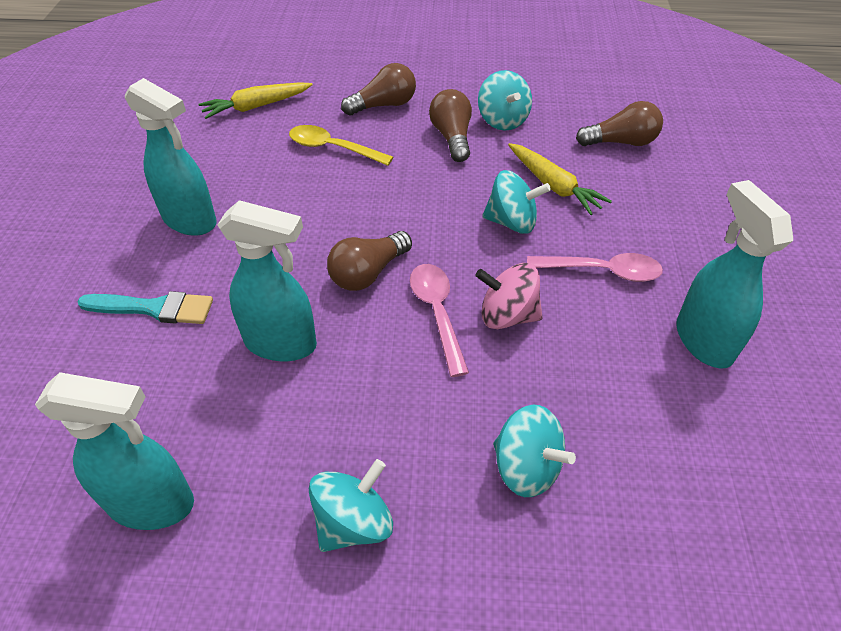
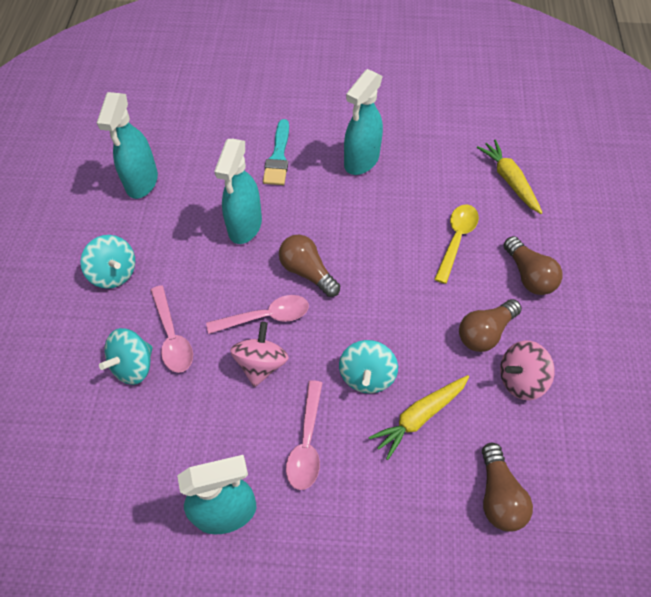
camera: 90 degrees right, 10 degrees up
brown light bulb [429,89,472,162] -> brown light bulb turned 150 degrees clockwise [459,299,522,352]
turquoise spinning top [478,70,532,130] -> pink spinning top [500,341,555,400]
none -> pink spoon [151,285,193,373]

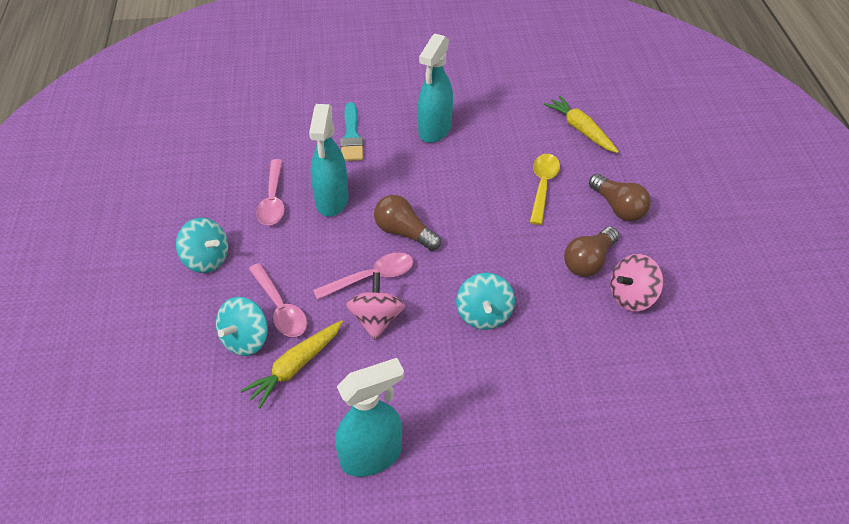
camera: 10 degrees left, 10 degrees down
turquoise spray bottle [97,92,158,199] -> none
pink spoon [286,380,322,490] -> pink spoon moved to [256,159,285,225]
yellow carrot [368,375,469,460] -> yellow carrot moved to [240,320,343,409]
brown light bulb [482,443,533,532] -> none

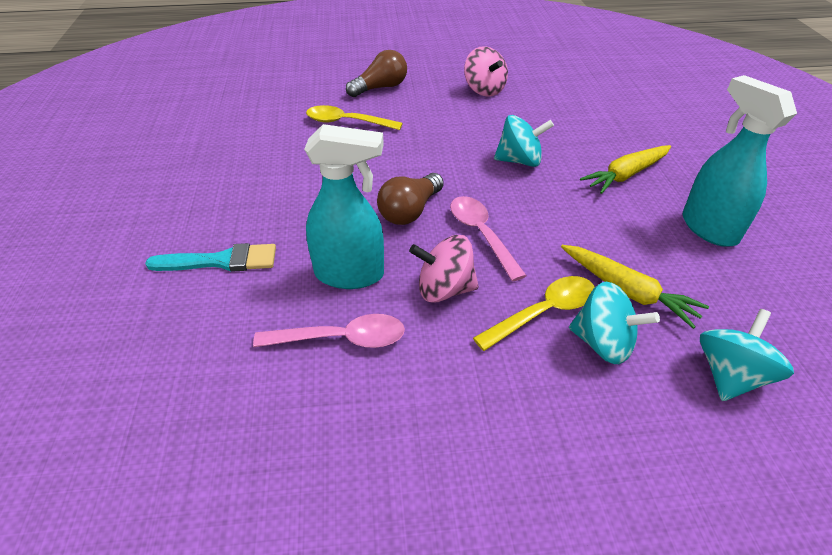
camera: 90 degrees left, 5 degrees down
turquoise spinning top [176,218,228,273] -> turquoise spinning top moved to [700,309,794,401]
pink spoon [249,263,307,337] -> yellow spoon [473,276,595,351]
pink spinning top [346,272,405,340] -> pink spinning top moved to [409,235,479,303]
turquoise spray bottle [418,34,453,143] -> none
yellow carrot [544,96,619,153] -> yellow carrot moved to [580,145,671,194]
brown light bulb [564,227,619,277] -> none

